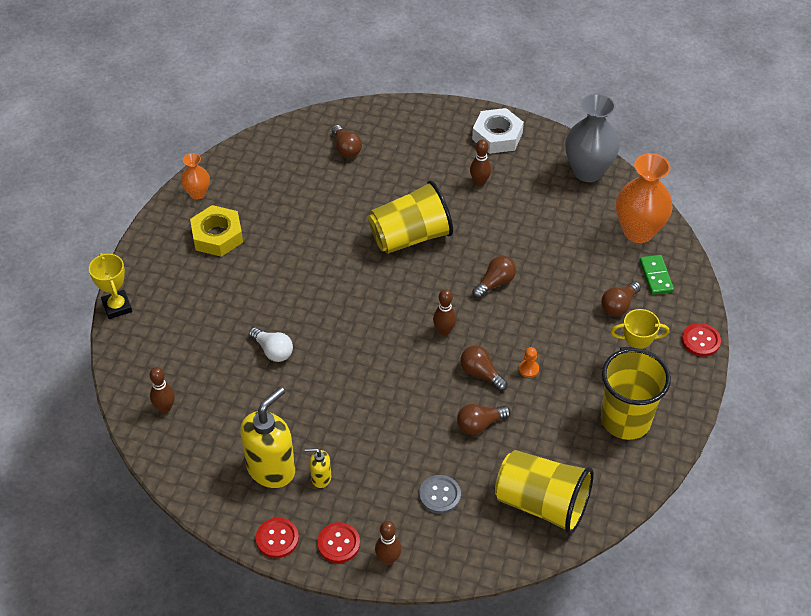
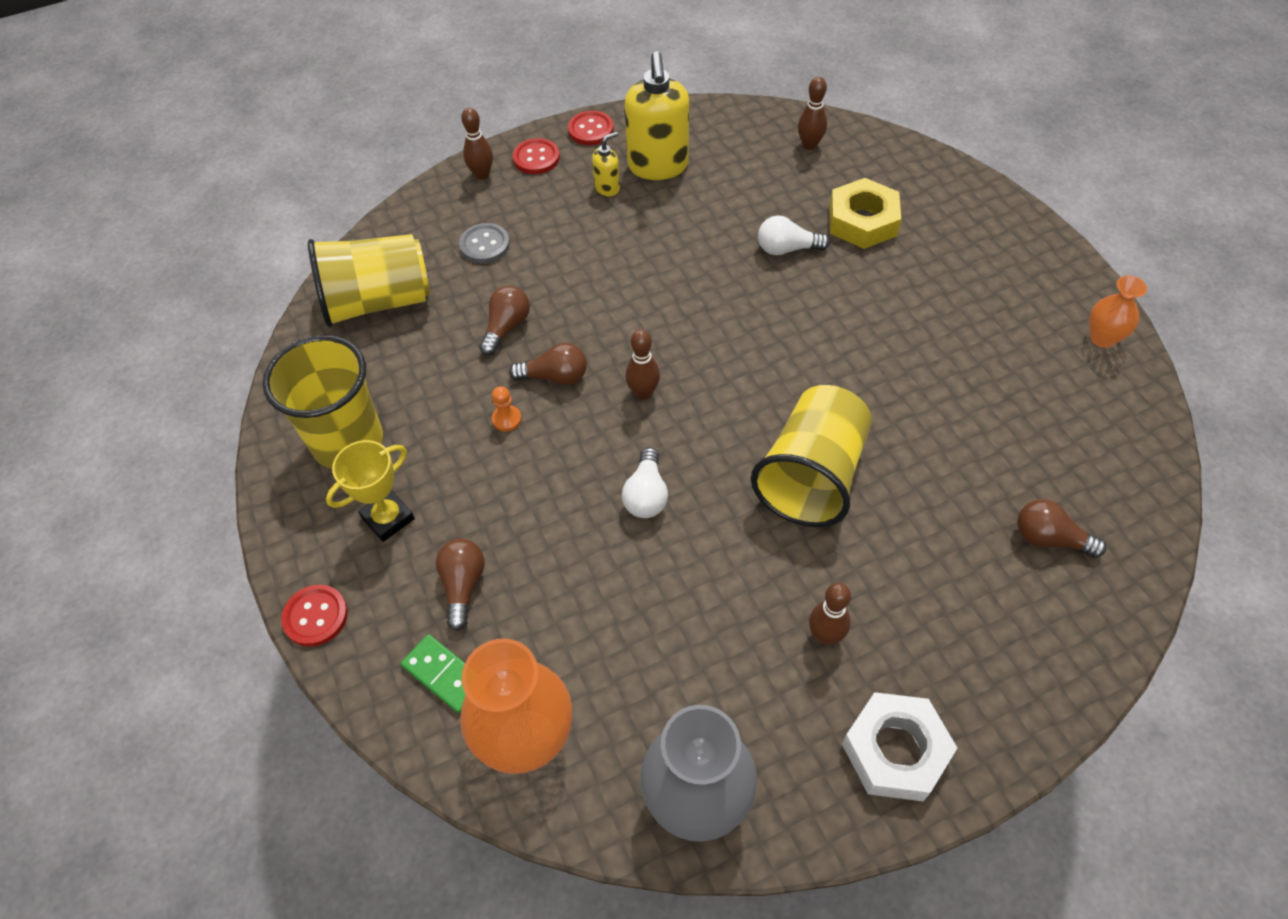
camera: 140 degrees right, 5 degrees up
yellow trophy [89,253,132,319] -> none
yellow nut [190,205,243,257] -> yellow nut moved to [829,178,901,249]
brown light bulb [472,256,516,298] -> white light bulb [622,447,668,518]

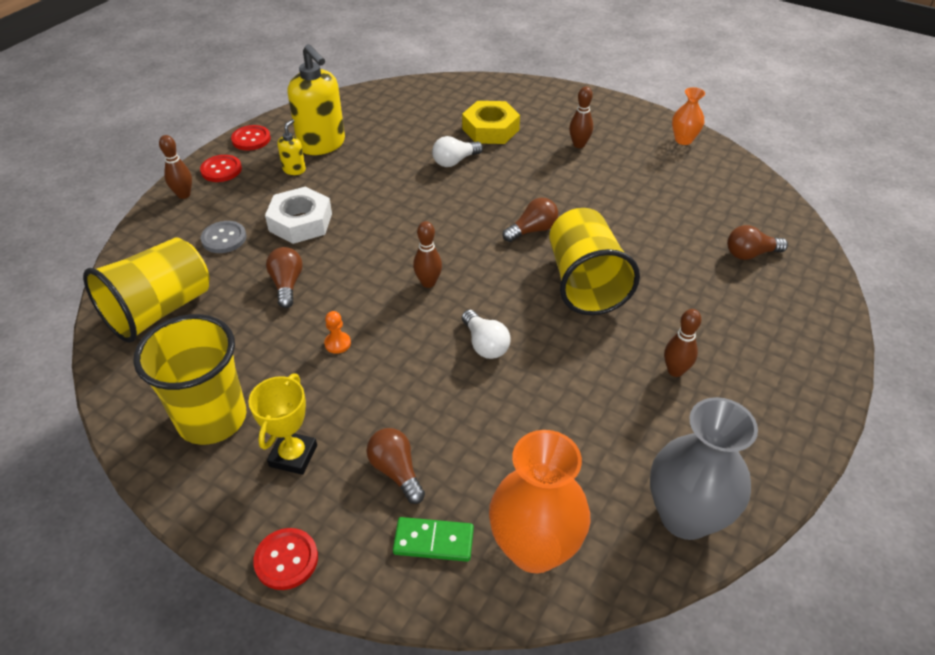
camera: 35 degrees left, 10 degrees down
brown light bulb [509,342,587,385] -> brown light bulb moved to [502,198,558,242]
brown bowling pin [798,77,827,150] -> brown bowling pin moved to [569,86,593,148]
white nut [842,692,957,801] -> white nut moved to [265,187,332,244]

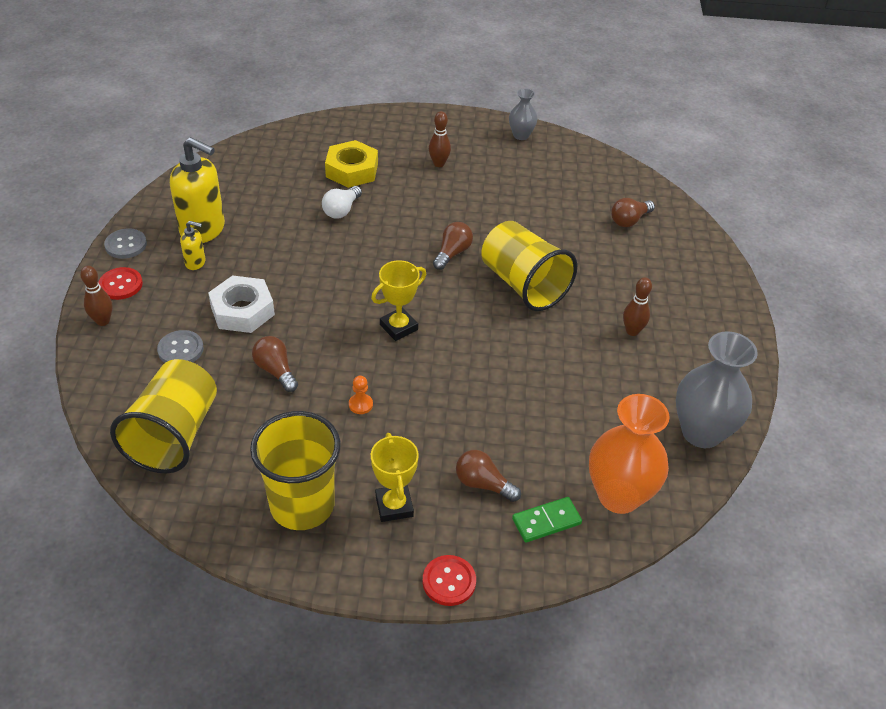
camera: 30 degrees left, 0 degrees up
red button [231,125,271,151] -> grey button [104,228,147,259]
yellow soap dispenser [277,119,306,175] -> yellow soap dispenser turned 105 degrees clockwise [180,221,206,270]
brown bowling pin [413,221,442,288] -> yellow trophy [371,260,426,341]
white light bulb [462,310,511,359] -> none
orange vase [672,87,705,145] -> grey vase [509,88,538,140]

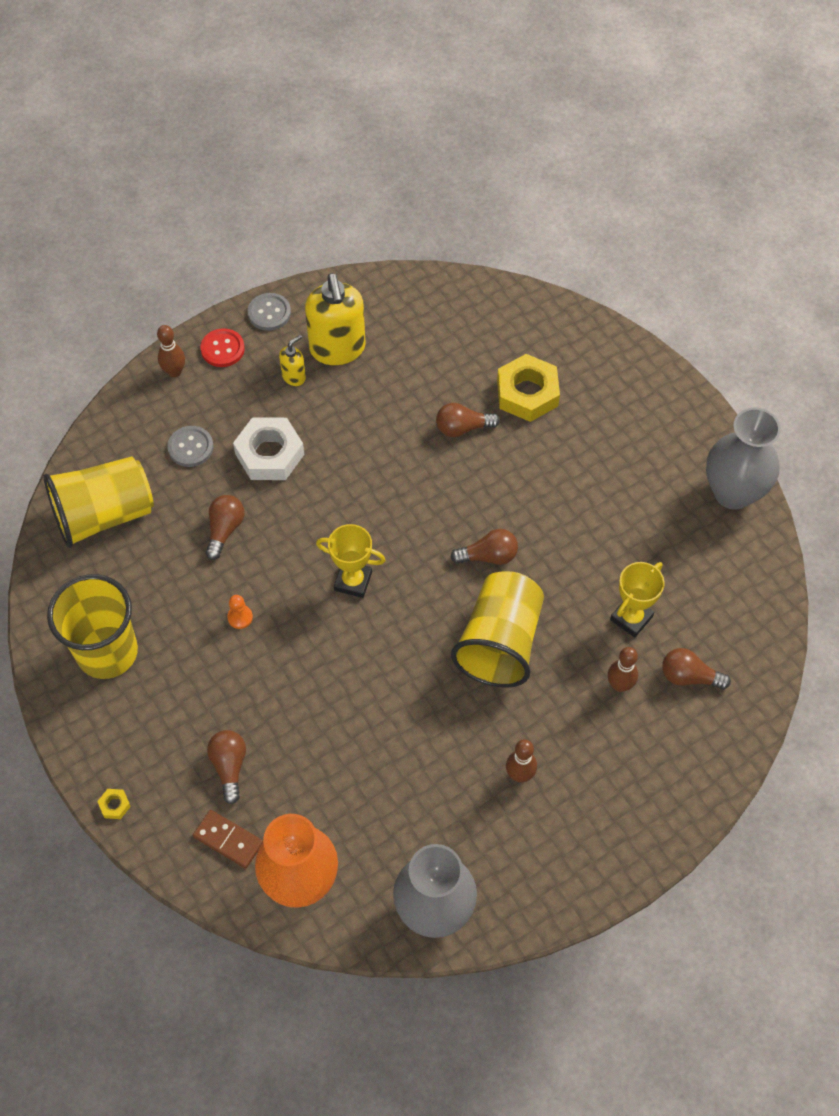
camera: 55 degrees right, 15 degrees up
yellow soap dispenser [180,221,206,270] -> yellow soap dispenser turned 105 degrees counterclockwise [279,335,306,386]
white light bulb [322,186,362,219] -> brown light bulb [436,403,500,437]
yellow trophy [371,433,419,522] -> yellow trophy moved to [610,562,665,638]
red button [423,555,476,606] -> yellow nut [97,789,131,819]
brown bowling pin [429,111,451,167] -> brown bowling pin moved to [608,647,638,692]
grey vase [509,88,538,140] -> grey vase [706,408,781,510], size x1.88
green domino [512,497,582,542] -> brown domino [193,810,263,868]

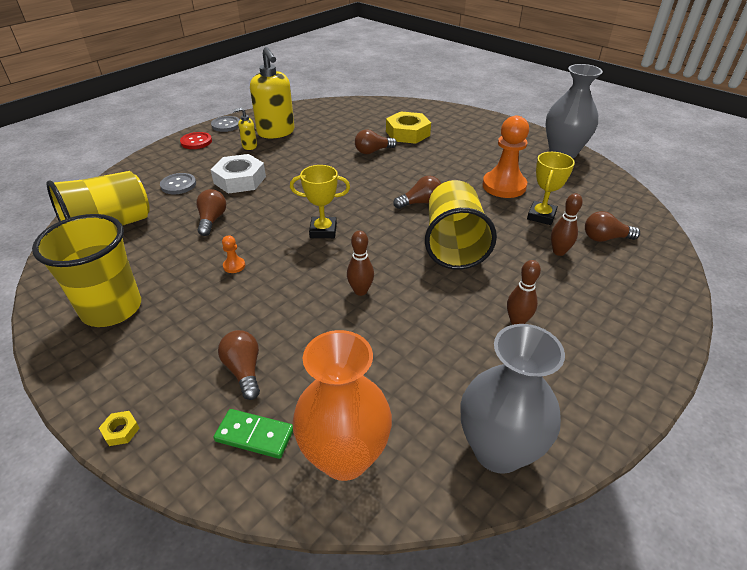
camera: 15 degrees left, 20 degrees down
brown bowling pin [157,325,185,377] -> brown bowling pin moved to [347,231,374,296]
brown domino [193,810,263,868] -> green domino [213,409,293,459]
yellow soap dispenser [279,335,306,386] -> yellow soap dispenser turned 135 degrees counterclockwise [233,107,257,150]
none -> orange pawn [482,116,529,198]

